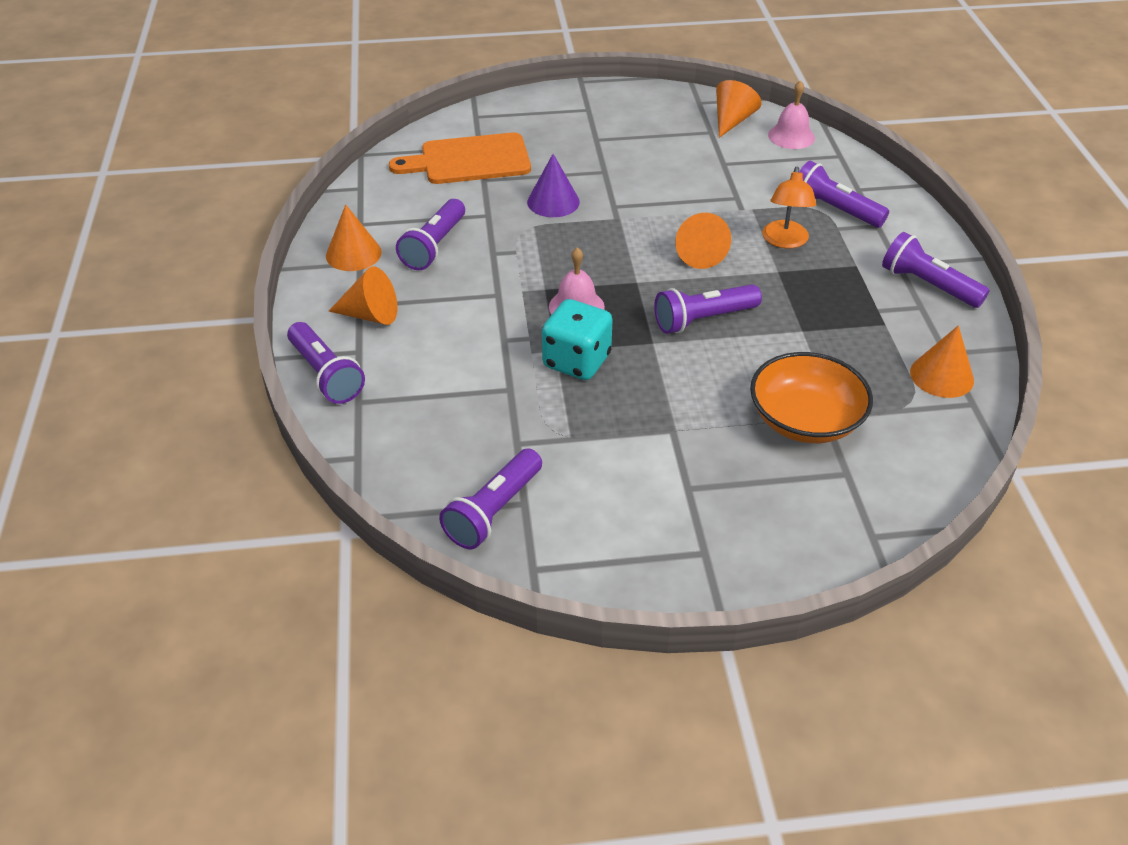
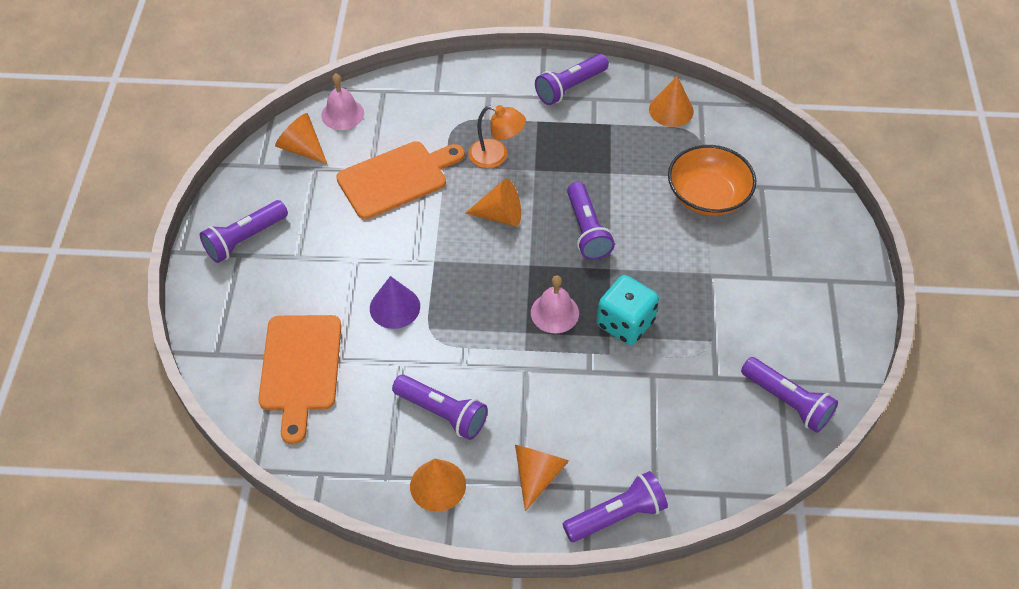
camera: 80 degrees left, 10 degrees up
purple flashlight [799,161,889,228] -> purple flashlight moved to [200,200,288,263]
none -> orange cutting board [336,141,465,219]

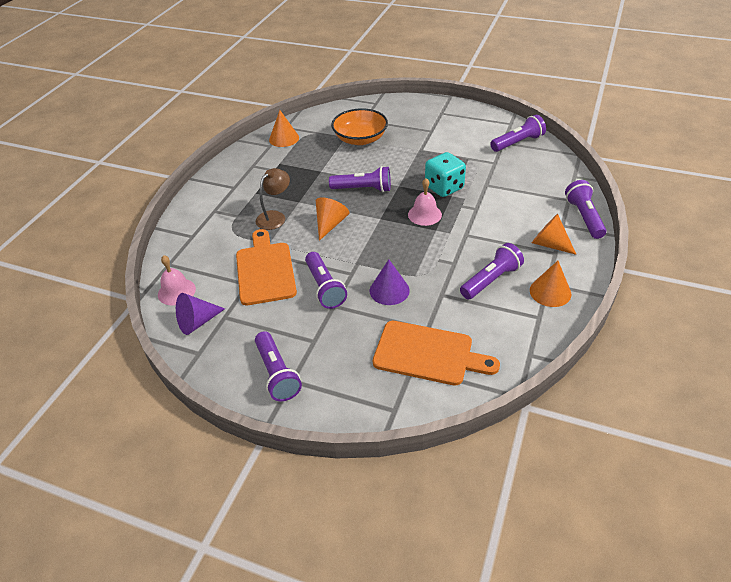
camera: 70 degrees left, 10 degrees down
orange cone [275,113,327,164] -> purple cone [176,293,225,335]
orange lamp [468,105,526,168] -> brown lamp [256,168,290,230]
purple flashlight [535,54,609,105] -> purple flashlight moved to [305,252,347,309]

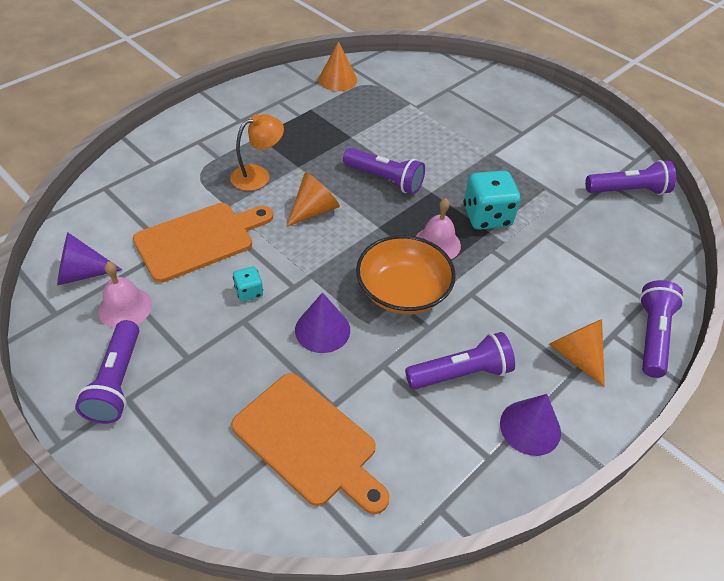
camera: 20 degrees right, 5 degrees up
pink bell [158,255,196,306] -> pink bell moved to [98,262,152,328]
orange cutting board [236,229,297,305] -> orange cutting board turned 45 degrees clockwise [133,203,273,283]
brown lamp [256,168,290,230] -> orange lamp [230,114,284,191]
purple flashlight [305,252,347,309] -> turquoise dice [233,267,263,301]
orange bowl [331,108,388,145] -> orange bowl moved to [356,235,456,314]
orange cone [530,261,571,307] -> purple cone [500,394,561,456]

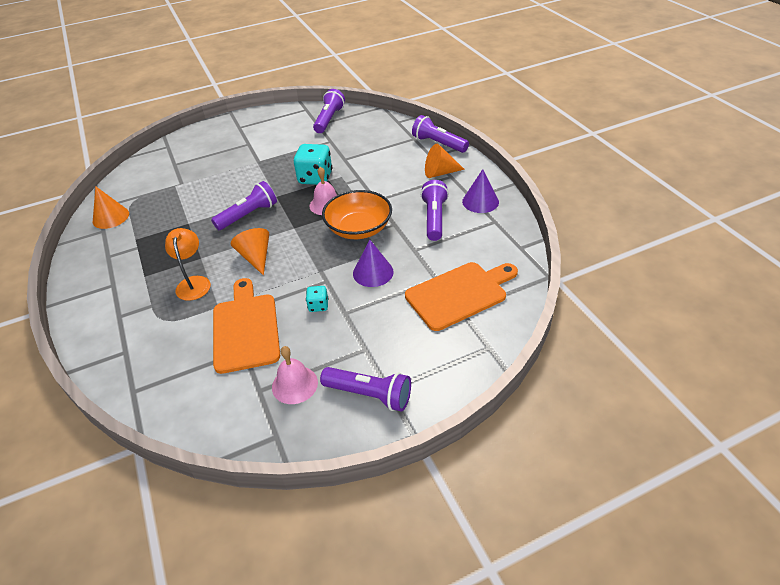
camera: 65 degrees left, 5 degrees down
purple cone [57,233,122,286] -> none

